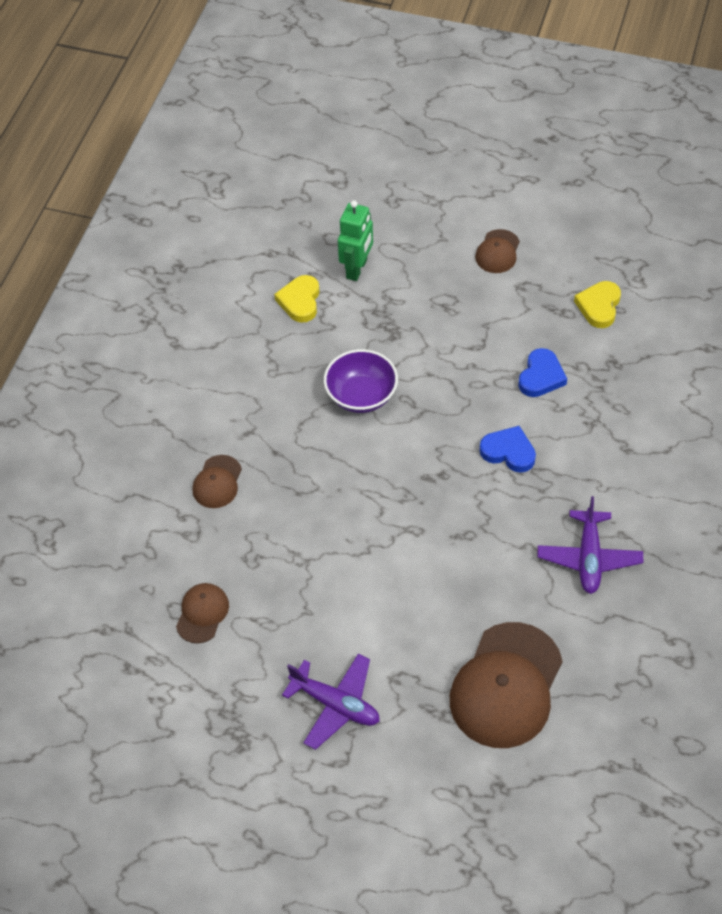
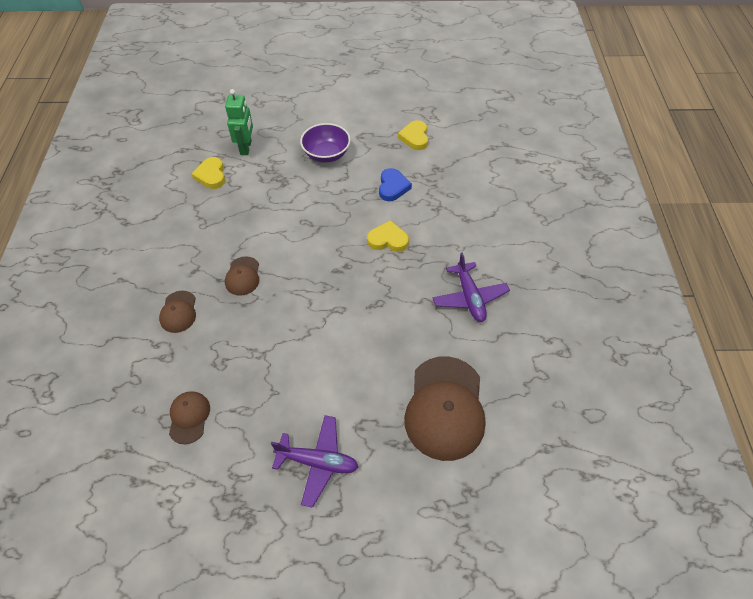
camera: 20 degrees left, 0 degrees up
purple bowl [324,349,398,413] -> purple bowl moved to [300,123,351,163]
brown cap [475,229,520,273] -> brown cap moved to [225,256,259,296]
blue heart [479,426,536,473] -> yellow heart [367,220,409,252]

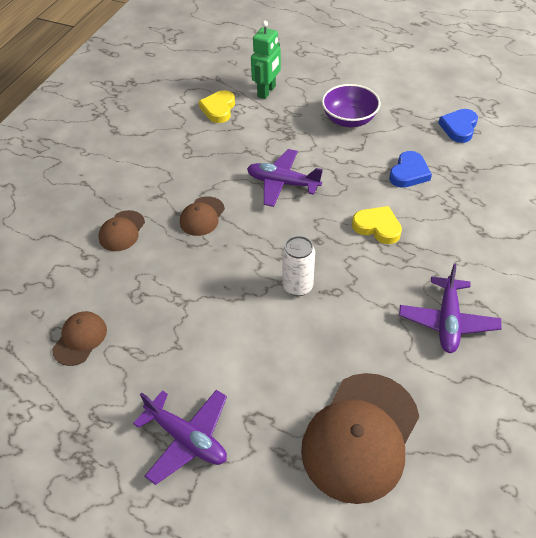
camera: 25 degrees right, 5 degrees down
yellow heart [398,120,428,150] -> blue heart [438,109,478,143]
none -> purple plane [247,149,323,207]
none -> white can [282,236,315,296]

